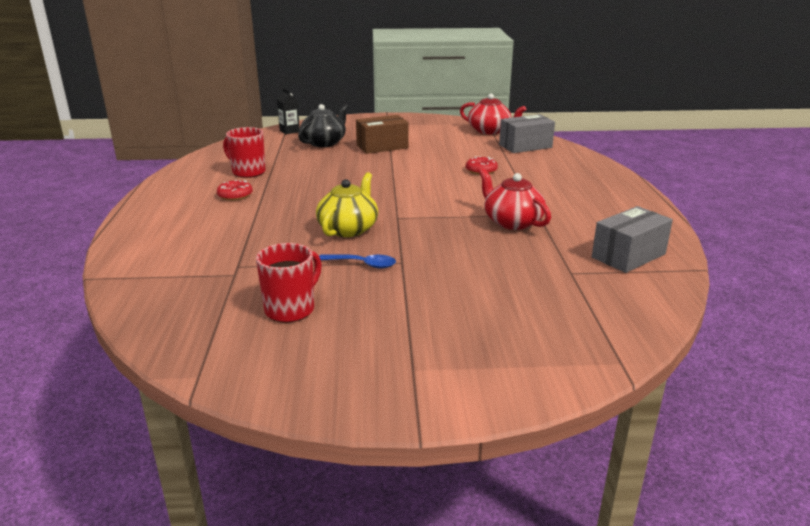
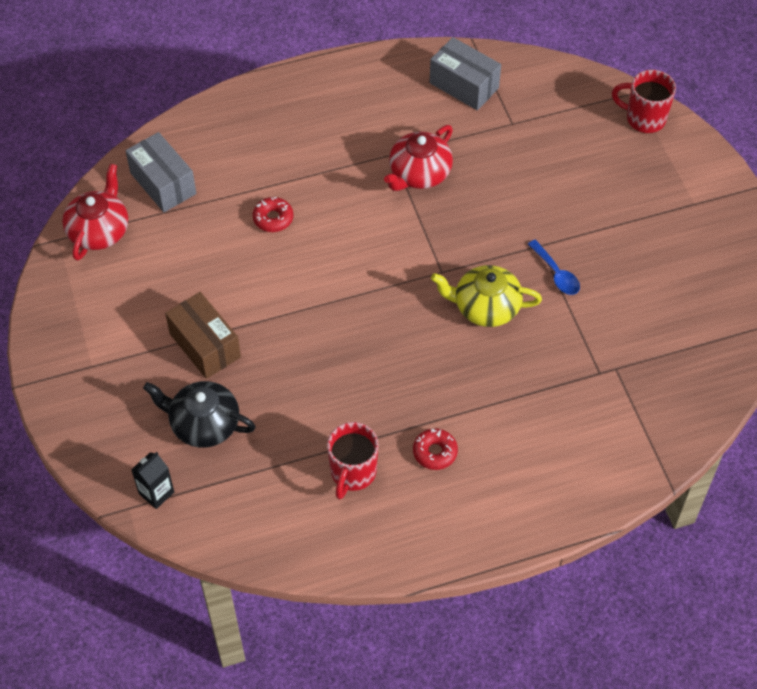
camera: 105 degrees left, 30 degrees up
red mug [256,243,322,323] -> red mug moved to [612,70,676,133]
blue spoon [319,254,396,268] -> blue spoon turned 150 degrees clockwise [528,240,580,295]

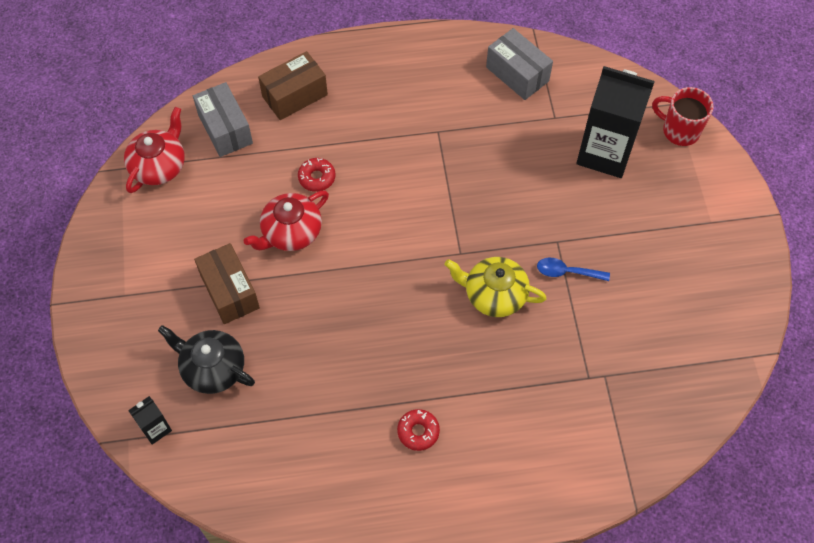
camera: 10 degrees right, 5 degrees up
red mug [327,422,378,499] -> none
red teapot [384,125,453,191] -> red teapot moved to [244,191,329,251]
blue spoon [528,240,580,295] -> blue spoon turned 120 degrees clockwise [537,258,610,281]
none -> brown box [258,51,328,120]
none -> black carton [576,66,655,178]

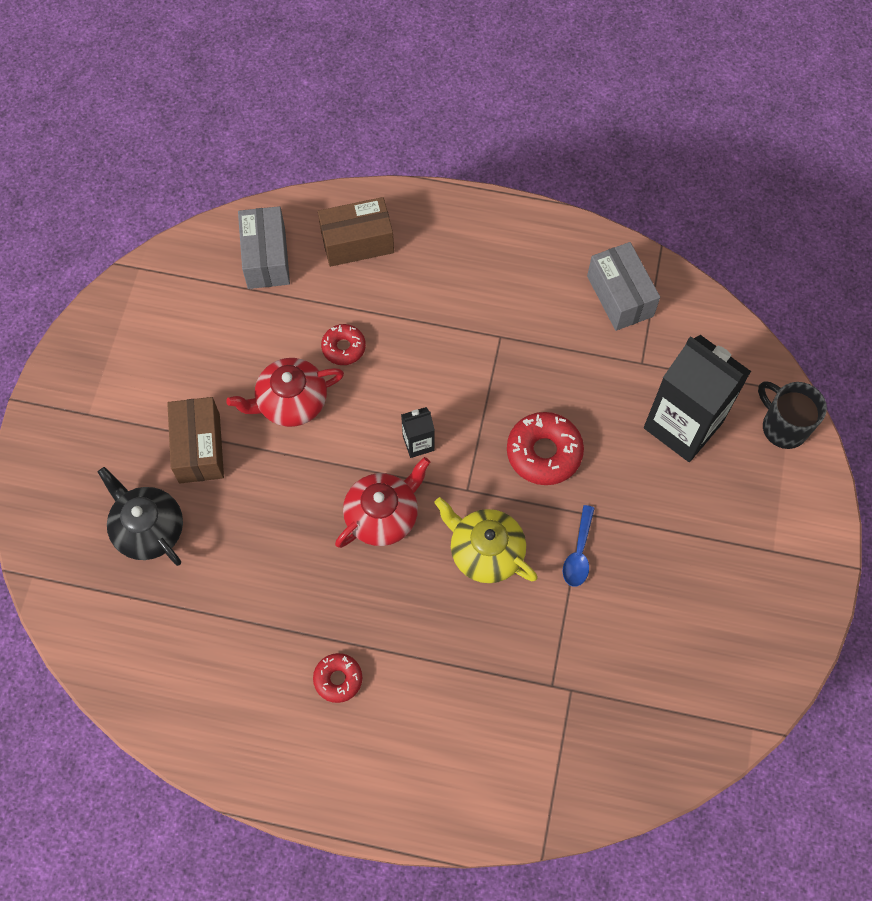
camera: 20 degrees right, 5 degrees up
red teapot [124,107,185,193] -> red teapot moved to [335,457,430,548]
black carton [128,396,172,445] -> black carton moved to [401,407,435,458]
blue spoon [537,258,610,281] -> blue spoon turned 105 degrees counterclockwise [563,505,595,587]
red mug [652,87,714,146] -> black mug [758,381,827,449]
none -> red donut [507,412,584,485]

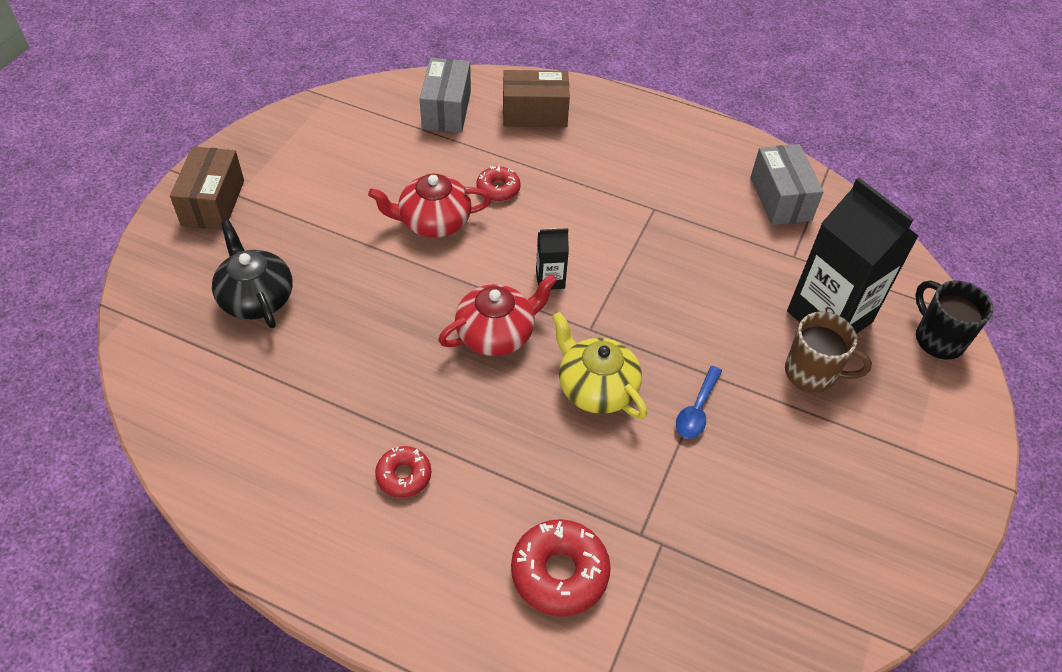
camera: 10 degrees right, 15 degrees down
brown box [167,397,224,483] -> brown box moved to [170,146,244,230]
red donut [507,412,584,485] -> red donut moved to [511,519,611,616]
none -> brown mug [785,311,872,392]

